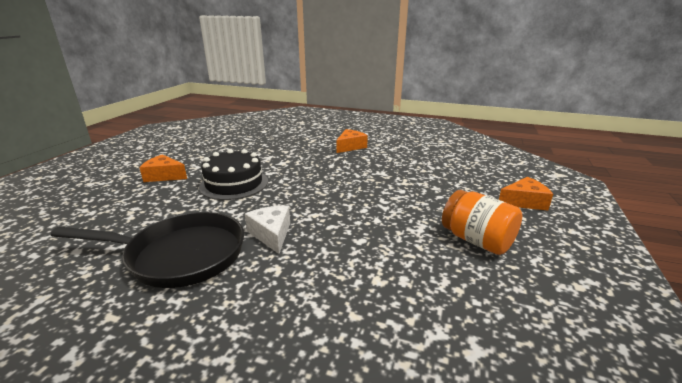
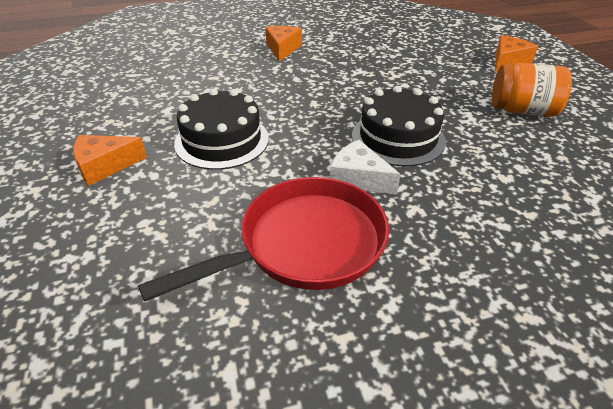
camera: 35 degrees left, 15 degrees up
black pan [51,212,244,288] -> red pan [138,177,389,302]
none -> black cake [352,86,446,167]

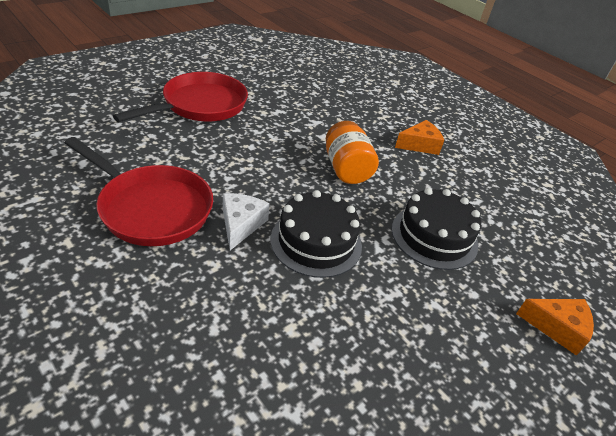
camera: 60 degrees right, 0 degrees up
orange cheese [73,135,147,186] -> red pan [113,72,248,122]
black cake [174,89,269,170] -> black cake moved to [392,188,481,270]
orange jar [492,63,572,117] -> orange jar moved to [326,121,379,184]

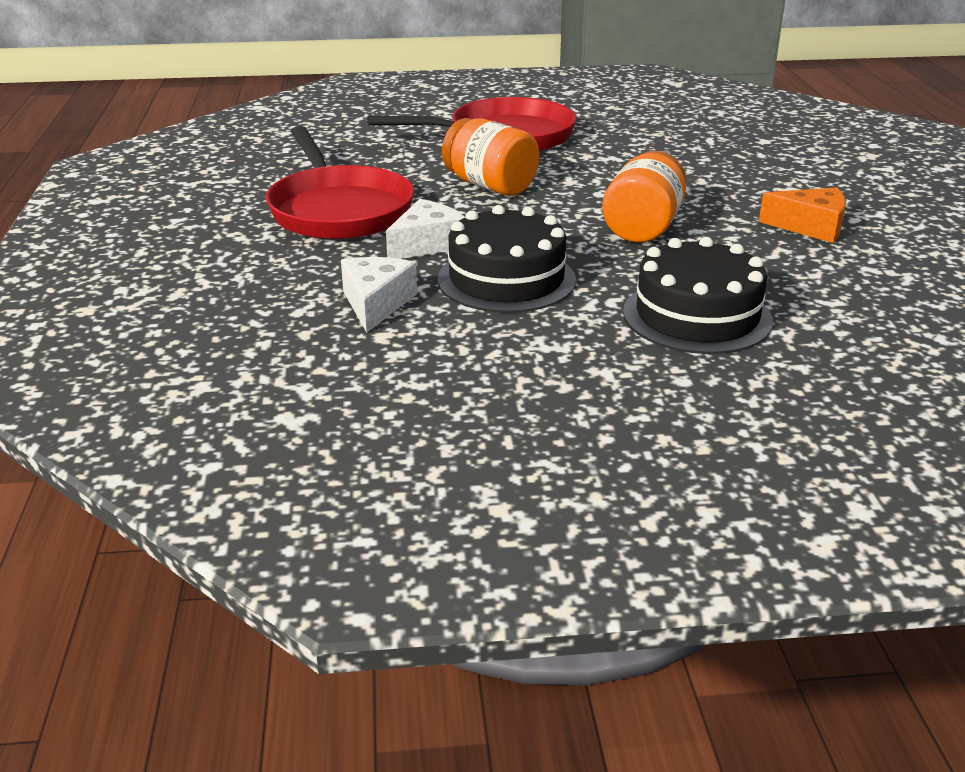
camera: 40 degrees right, 10 degrees down
orange cheese [516,299,594,356] -> none
none -> white cheese [341,257,417,333]
none -> orange jar [442,118,539,196]

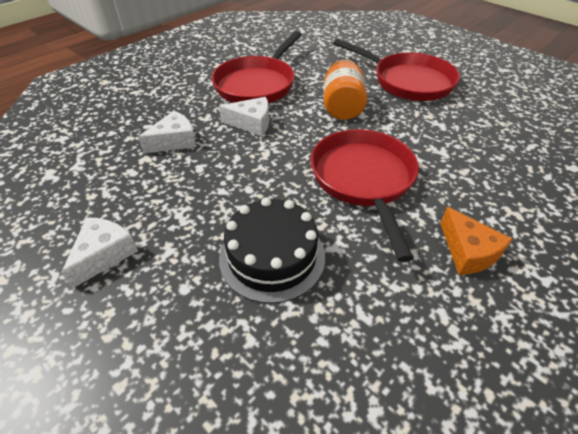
camera: 50 degrees right, 15 degrees up
black cake [438,205,576,313] -> none
orange jar [602,151,686,243] -> red pan [310,129,419,262]
none -> white cheese [61,217,138,288]

